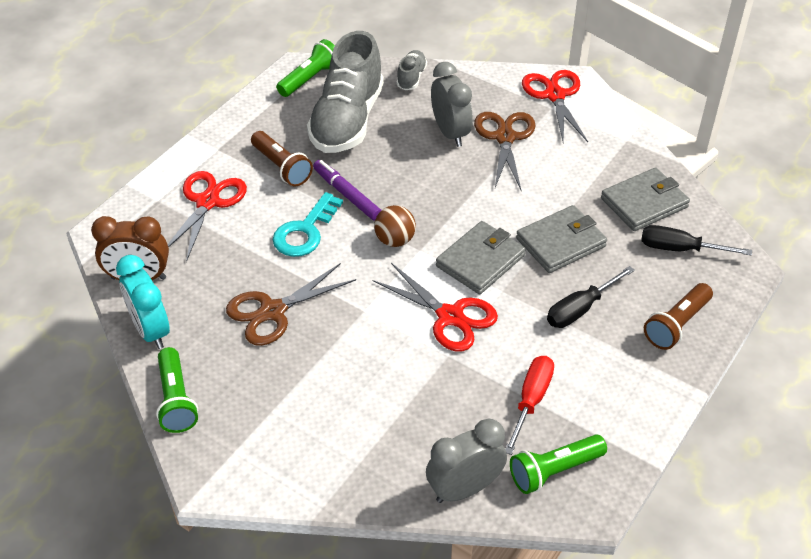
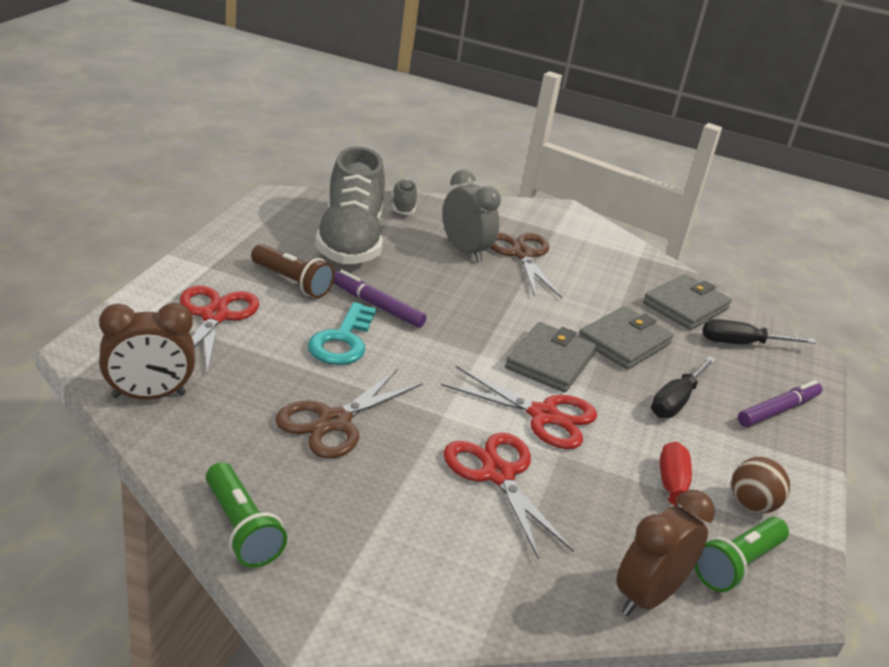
camera: 20 degrees left, 15 degrees down
turquoise clock [116,255,170,349] -> none
green flashlight [276,39,335,97] -> none
brown ball [374,205,416,247] -> brown ball moved to [731,457,790,513]
grey clock [426,419,507,503] -> brown clock [616,490,715,616]
red scissors [522,70,588,142] -> red scissors moved to [443,432,574,560]
brown flashlight [644,283,713,350] -> purple marker [738,380,823,427]

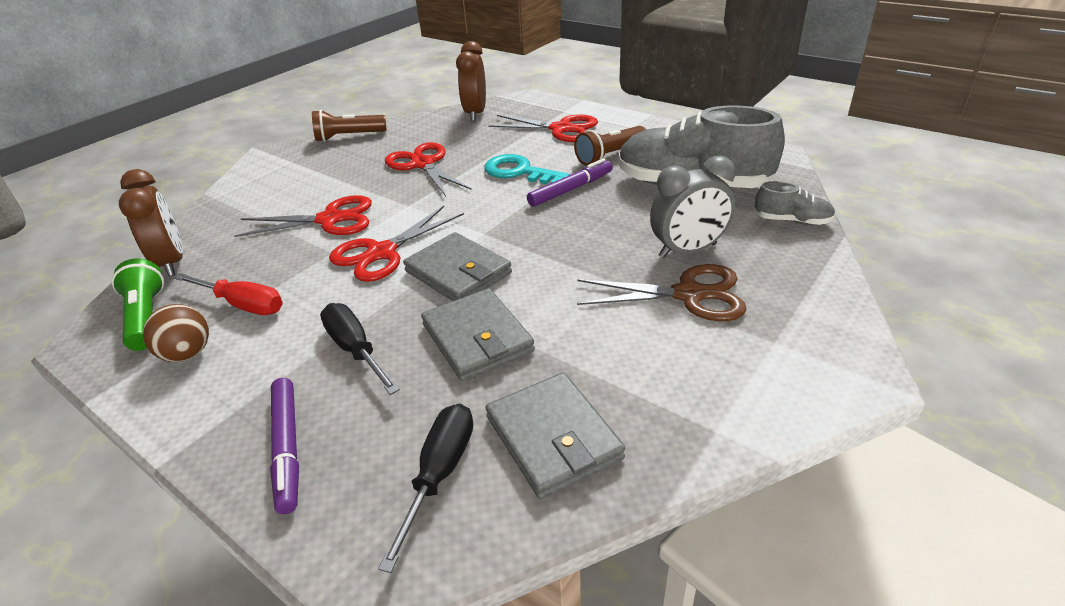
camera: 115 degrees right, 5 degrees up
green flashlight [206,462,287,568] -> brown flashlight [312,110,387,142]
brown scissors [275,369,423,459] -> red scissors [385,142,472,196]

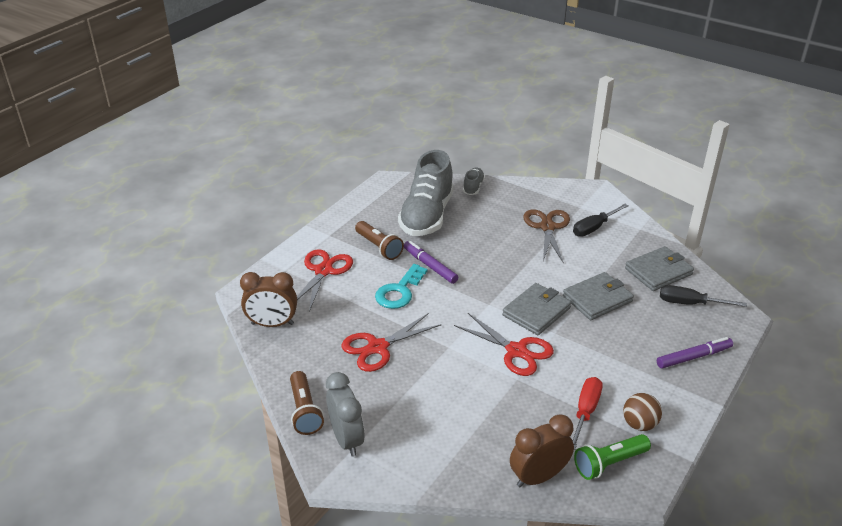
camera: 95 degrees left, 0 degrees up
red scissors [235,195,372,237] -> none
black screwdriver [320,303,400,395] -> black screwdriver moved to [573,204,629,237]
grey clock [650,156,735,258] -> grey clock moved to [326,372,365,457]

